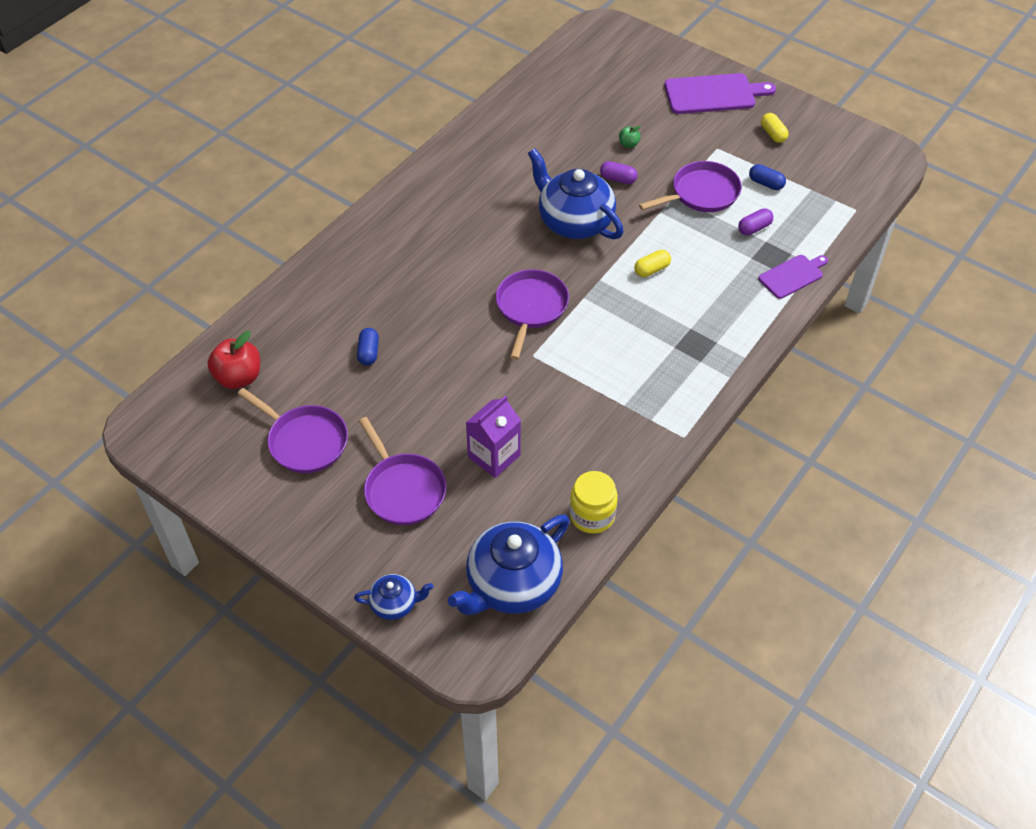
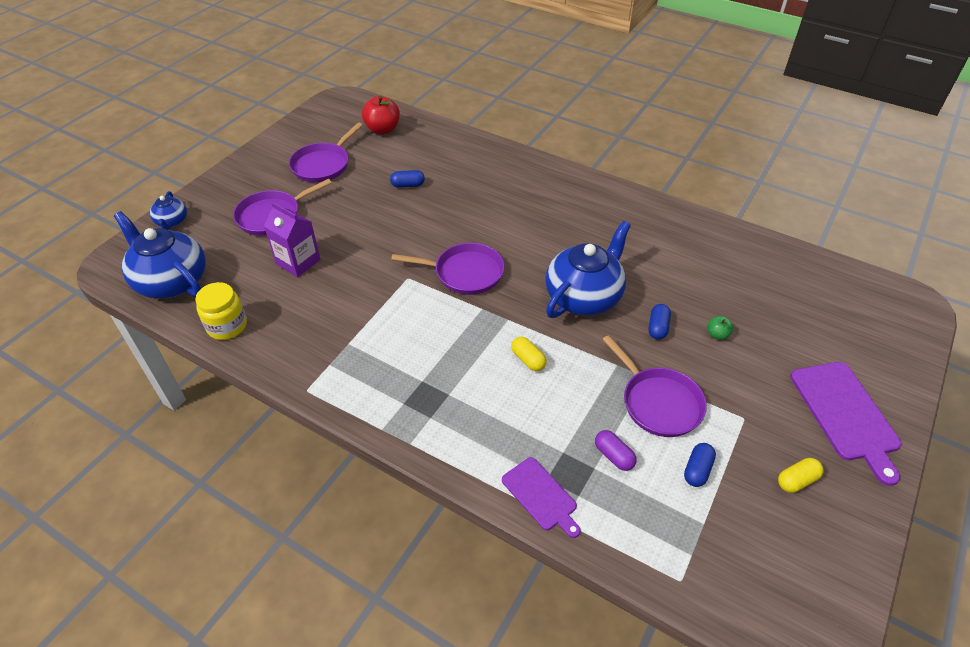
camera: 85 degrees right, 5 degrees down
purple capsule [600,161,638,184] -> blue capsule [649,304,671,340]

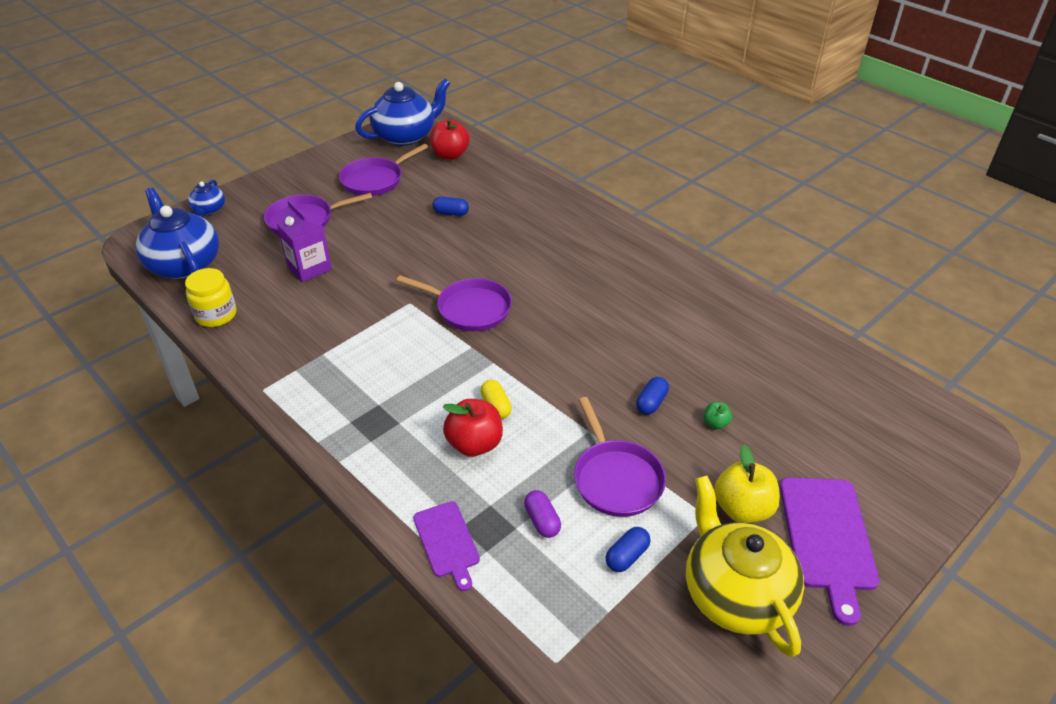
camera: 15 degrees right, 5 degrees down
blue teapot [545,221,631,318] -> blue teapot moved to [355,79,450,146]
yellow capsule [778,458,823,493] -> yellow teapot [686,475,804,657]
none -> red apple [443,399,503,457]
none -> yellow apple [714,444,780,523]

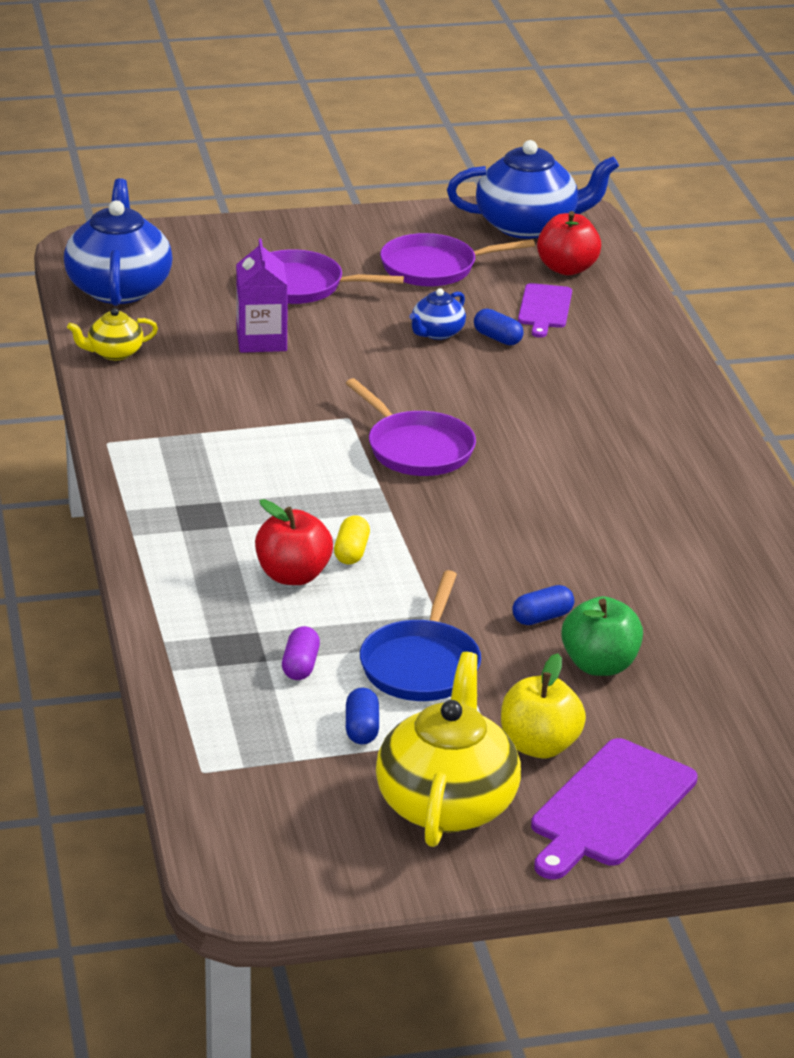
camera: 30 degrees right, 10 degrees down
yellow jar [185,268,237,327] -> yellow teapot [67,308,158,360]
blue teapot [188,180,225,216] -> blue teapot moved to [409,288,466,340]
purple cutting board [413,501,480,591] -> purple cutting board moved to [518,283,572,338]
purple pan [574,397,666,517] -> blue pan [360,570,481,701]
blue capsule [606,527,650,572] -> blue capsule turned 75 degrees counterclockwise [346,688,379,745]
green apple [703,402,732,429] -> green apple [561,596,643,676], size x2.03

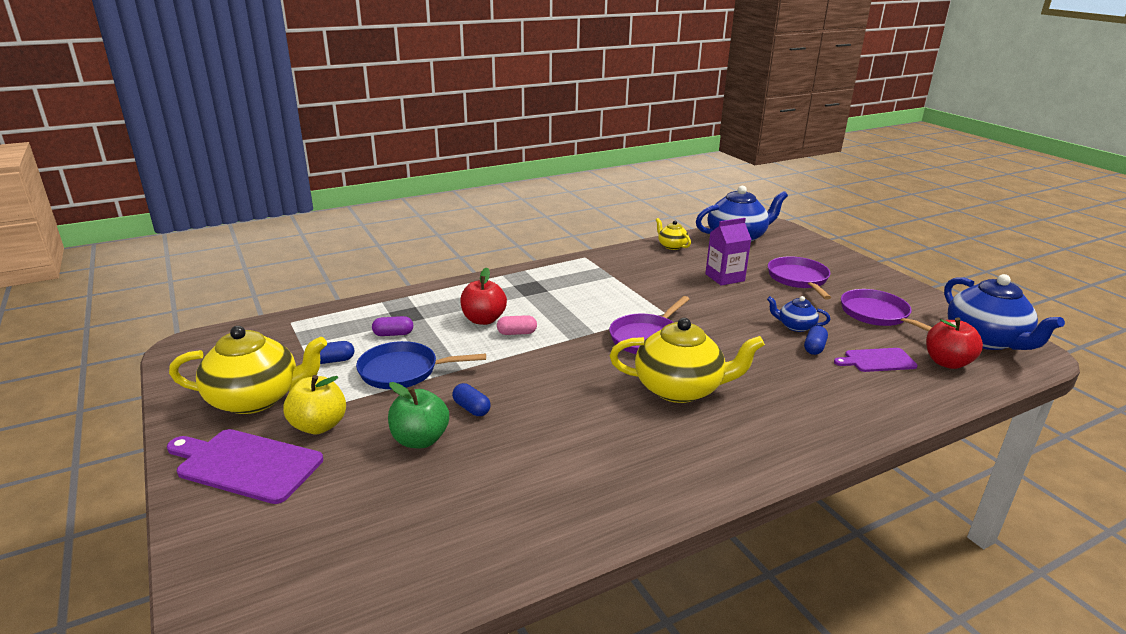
camera: 75 degrees right, 5 degrees down
yellow capsule [334,515,370,565] -> pink capsule [497,315,537,335]
none -> yellow teapot [610,318,765,403]

